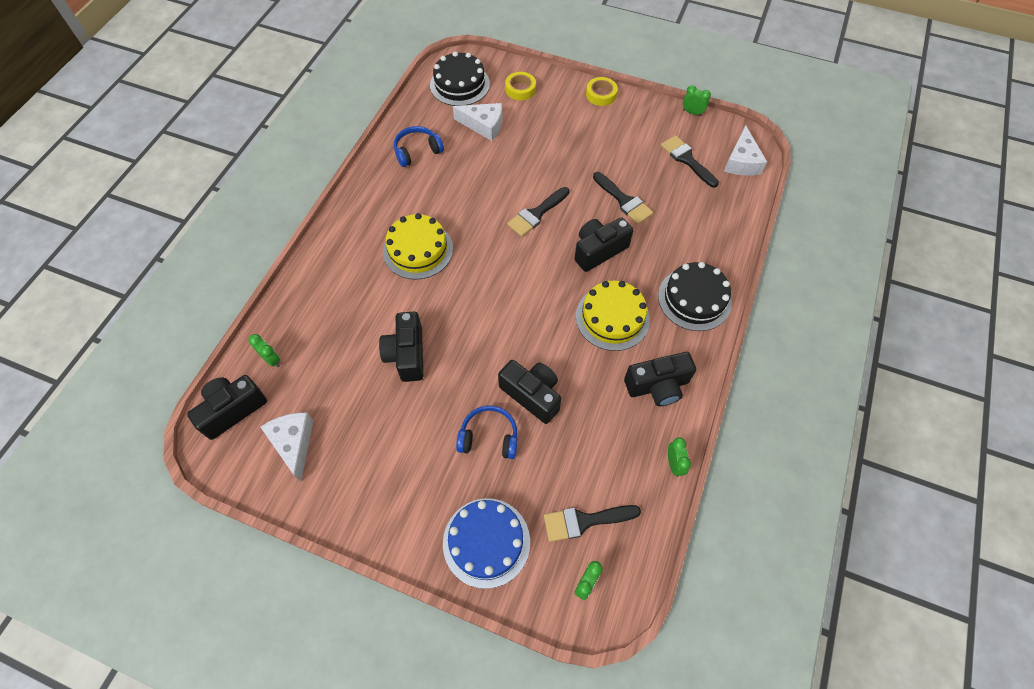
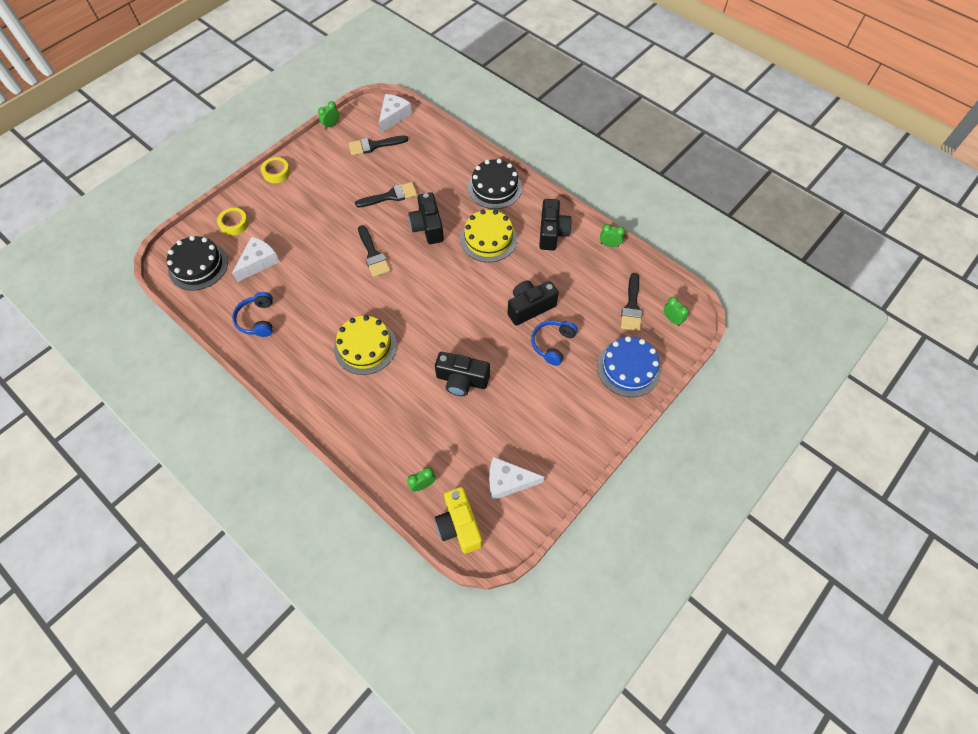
camera: 70 degrees left, 0 degrees up
black camera [187,375,267,440] -> yellow camera [435,487,482,553]
white cheese [724,125,767,176] -> white cheese turned 90 degrees counterclockwise [379,94,412,133]

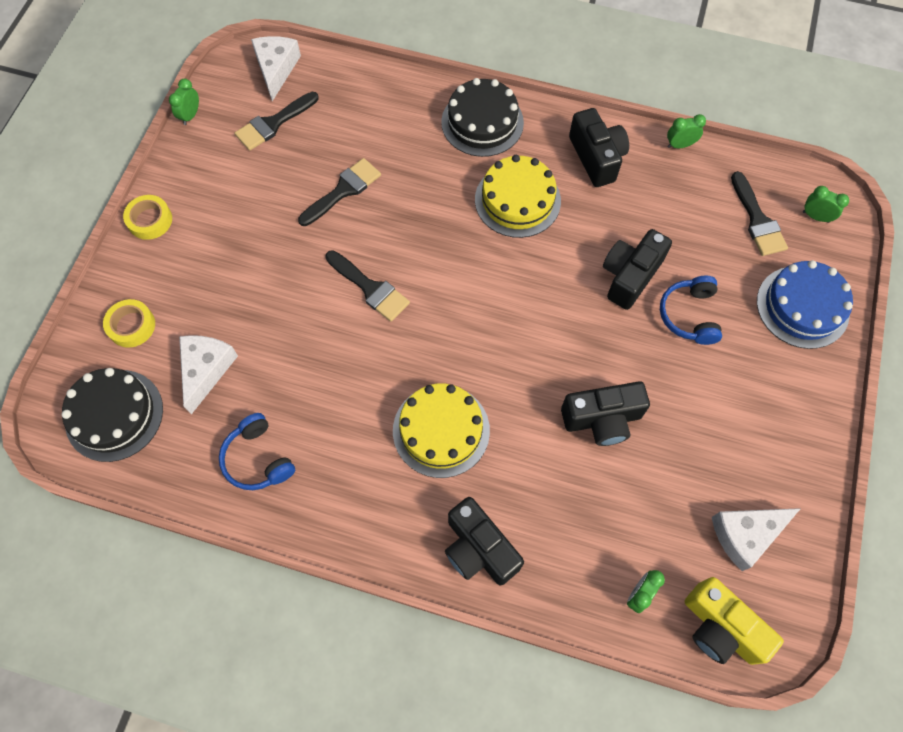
camera: 25 degrees left, 5 degrees up
black camera [408,192,444,244] -> black camera moved to [445,497,524,585]

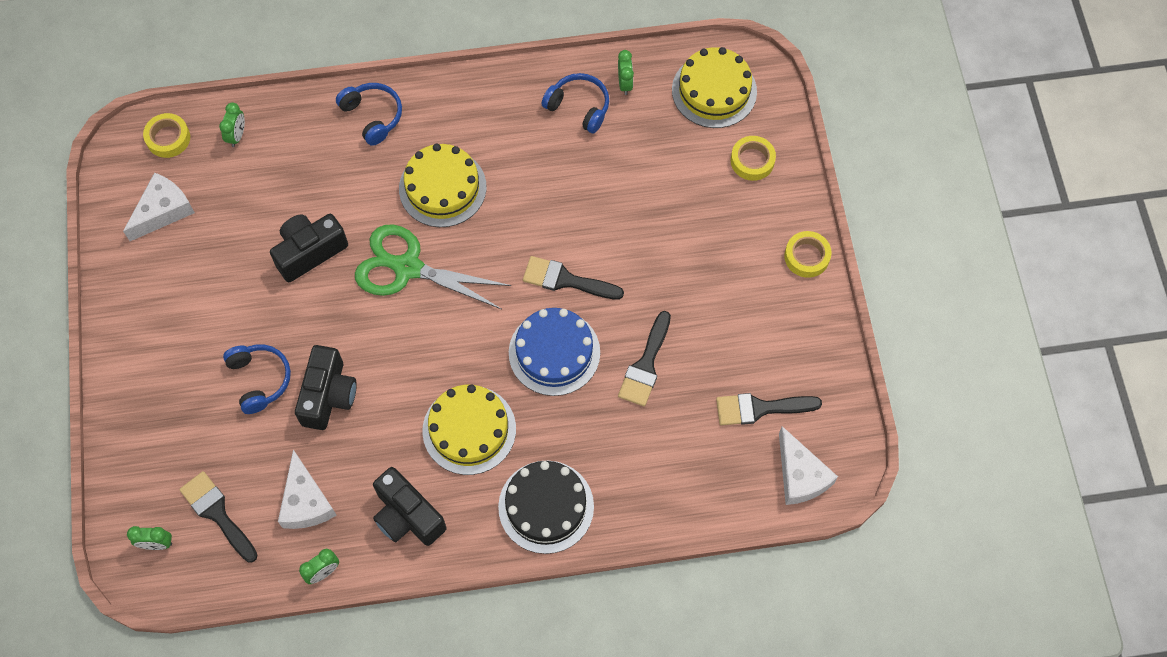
camera: 155 degrees right, 0 degrees up
black cake [61,368,163,462] -> yellow cake [672,47,757,128]
green clock [169,79,199,125] -> green clock moved to [618,50,634,95]
white cheese [179,335,238,414] -> white cheese moved to [278,449,337,529]
black brush [234,92,319,151] -> black brush turned 120 degrees counterclockwise [716,393,822,425]
black camera [445,497,524,585] -> blue headphones [336,83,402,146]
yellow camera [685,577,784,665] -> yellow tape [143,113,190,158]
blue cake [757,260,853,349] -> blue cake moved to [509,308,600,396]
none -> green scissors [355,225,512,309]

